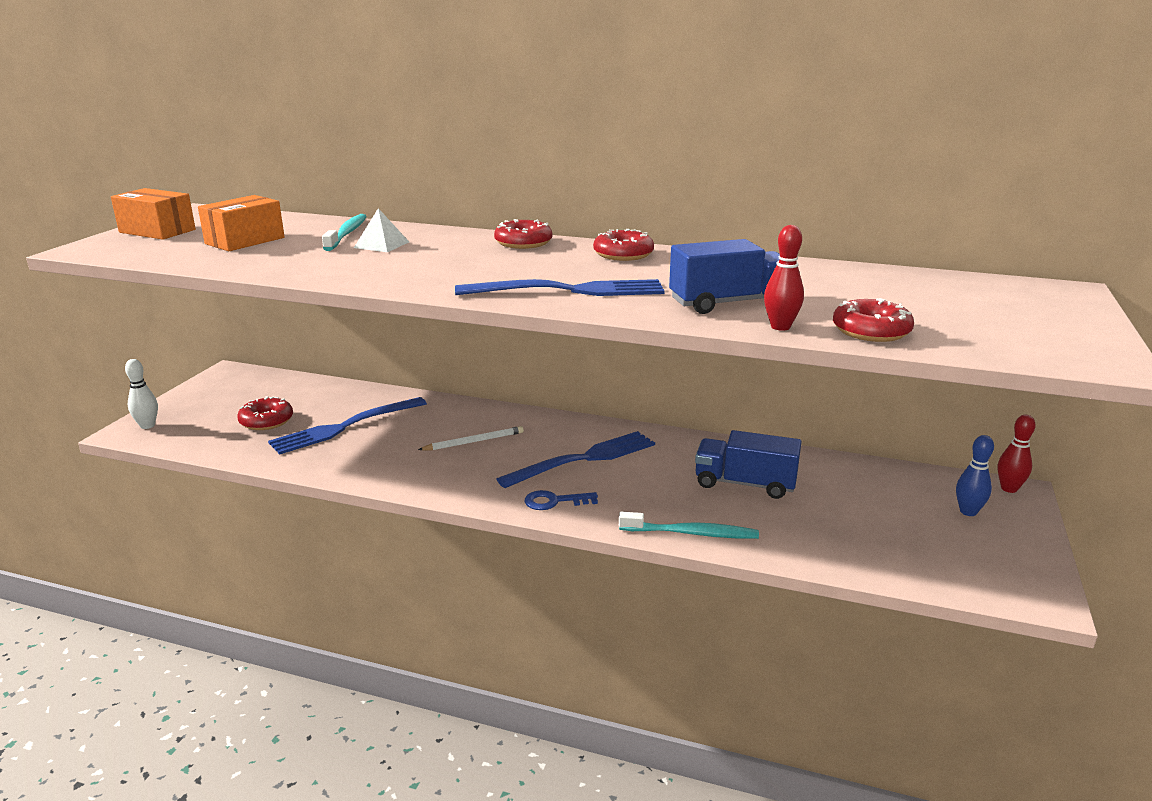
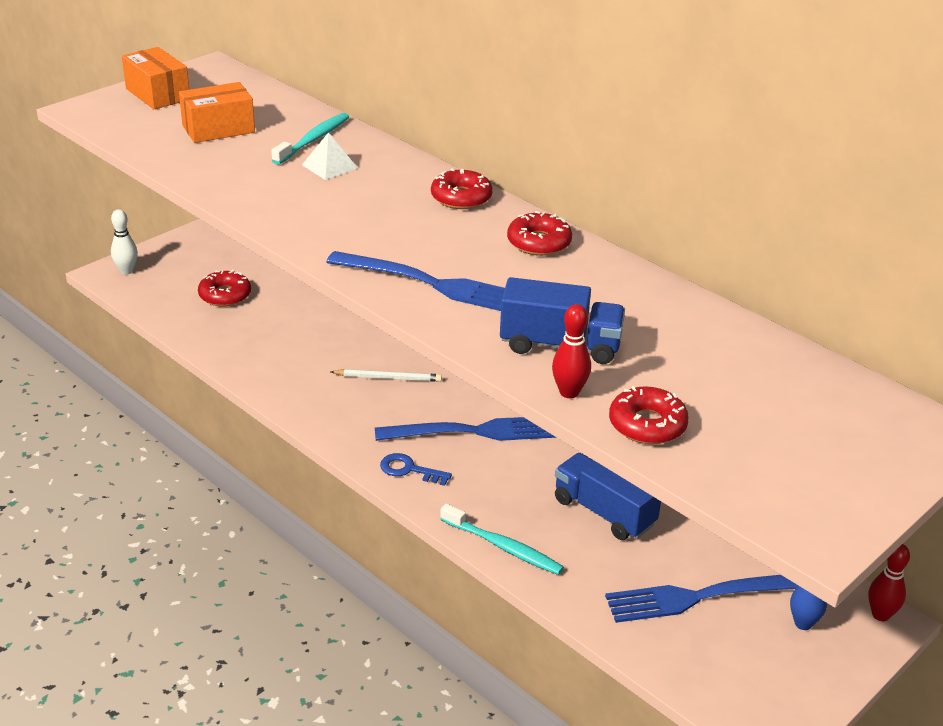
camera: 25 degrees right, 10 degrees up
blue fork [268,397,427,455] -> blue fork moved to [605,575,798,623]

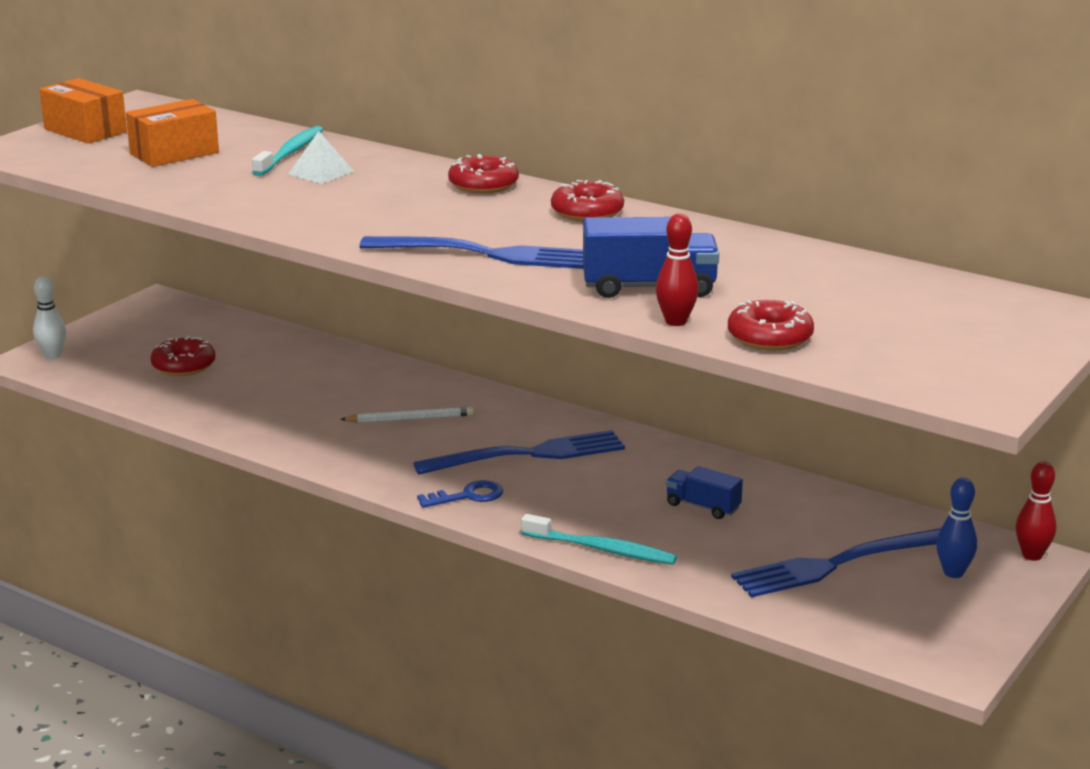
camera: 10 degrees left, 10 degrees down
blue key [380,453,452,486] -> blue key turned 150 degrees clockwise [417,480,503,508]
blue truck [555,453,661,540] -> blue truck [666,466,743,519], size x0.60

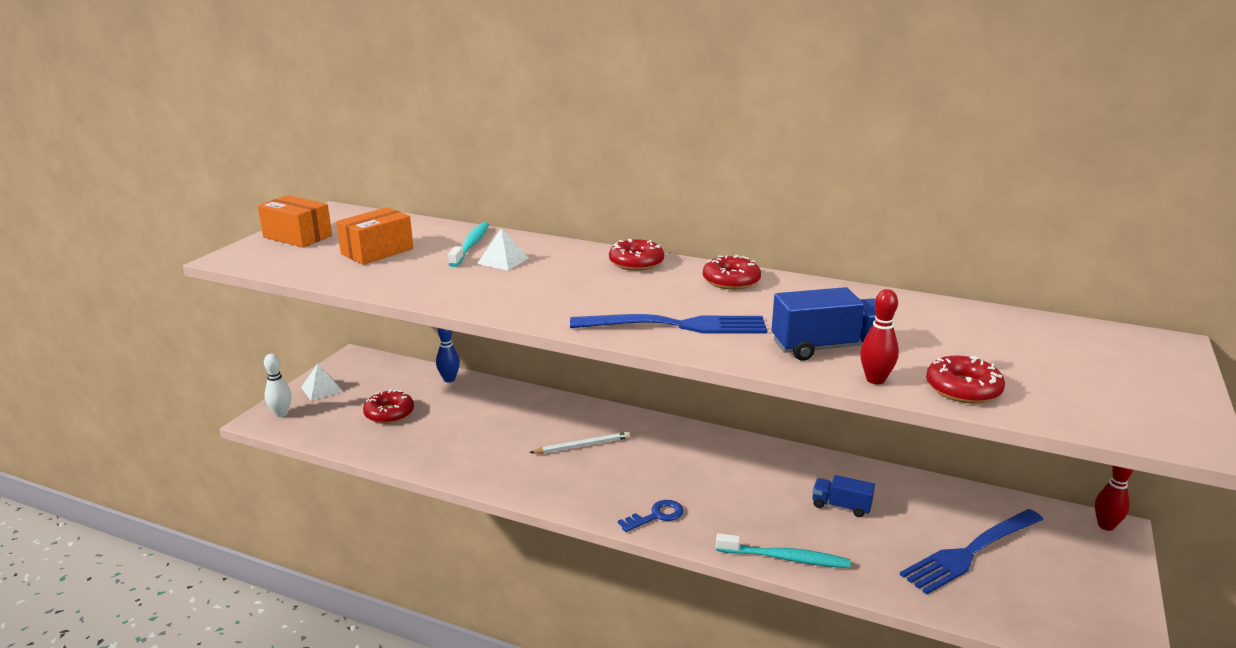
camera: 10 degrees left, 0 degrees up
blue fork [413,430,625,475] -> none
blue bowling pin [936,478,977,578] -> blue bowling pin moved to [436,328,460,382]
none -> white pyramid [301,363,343,401]

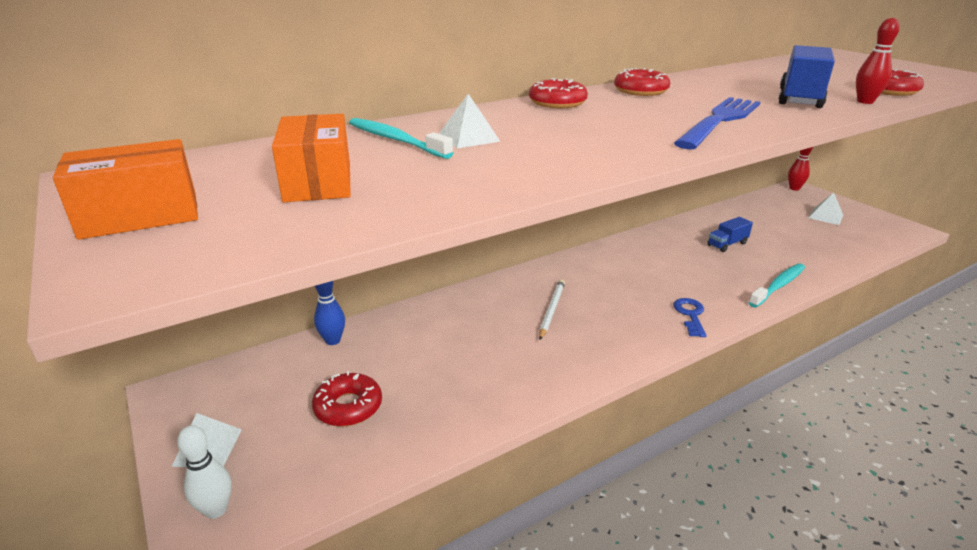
camera: 55 degrees left, 5 degrees up
blue fork [900,509,1044,595] -> none
none -> white pyramid [809,193,843,225]

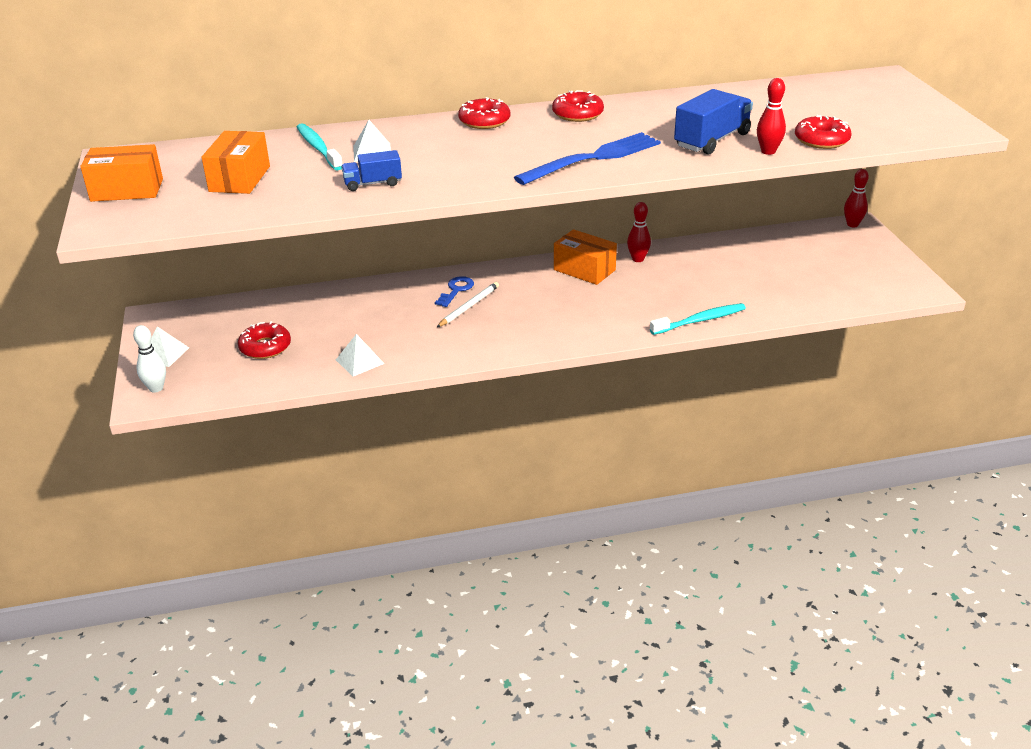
camera: 20 degrees right, 5 degrees up
blue bowling pin [314,281,345,345] -> none
blue key [673,298,707,337] -> blue key moved to [435,276,474,307]
blue truck [707,217,753,252] -> blue truck moved to [341,150,402,191]
white pyramid [809,193,843,225] -> white pyramid moved to [336,334,384,376]
none -> orange box [554,229,617,285]
none -> red bowling pin [627,202,651,262]

